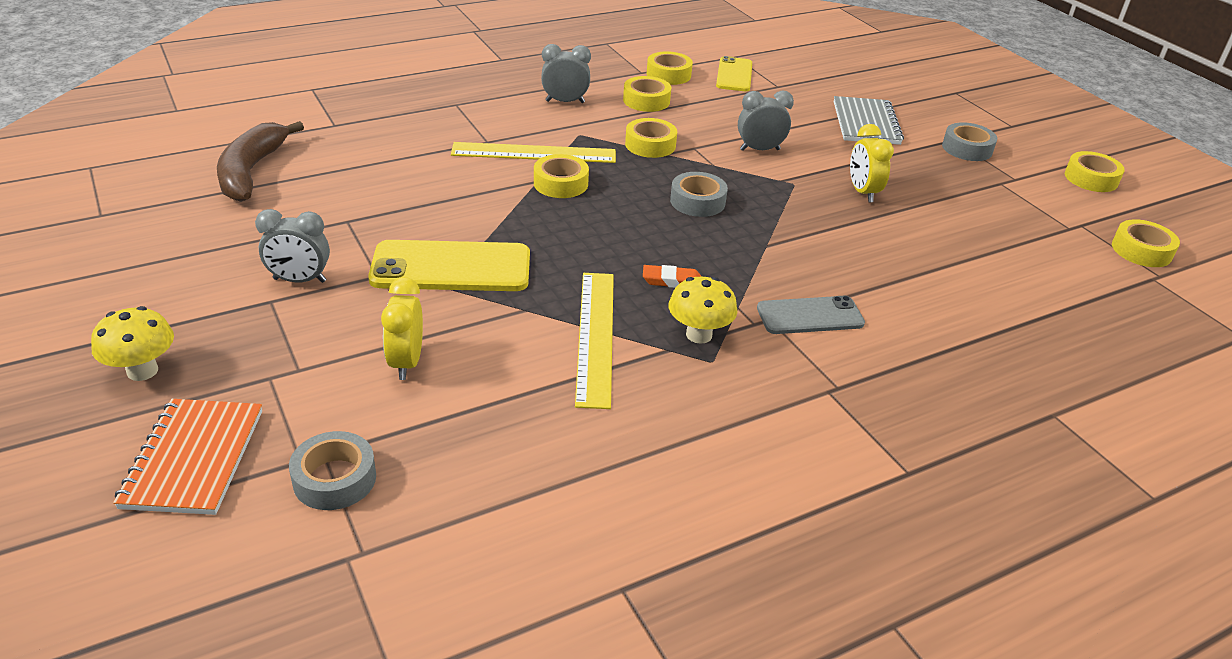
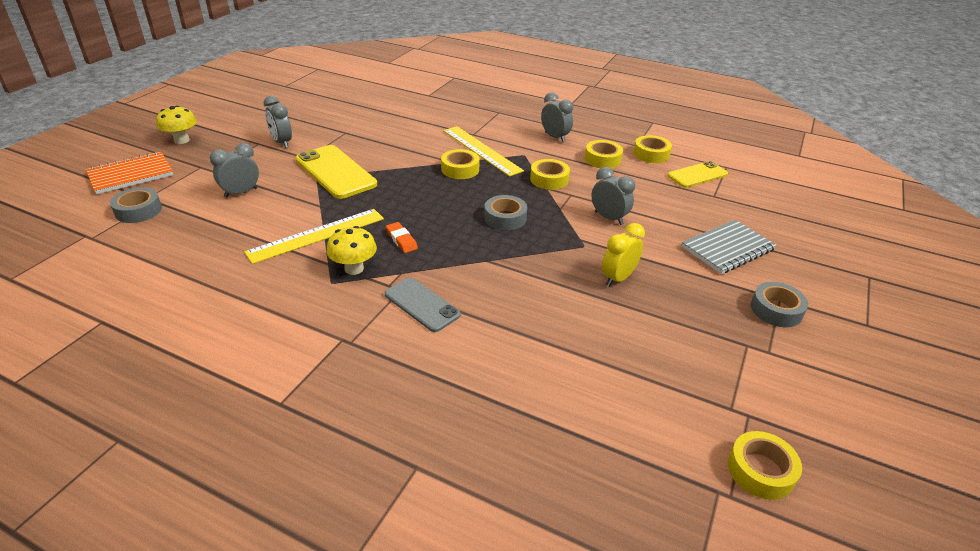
camera: 55 degrees right, 0 degrees up
brown banana [217,121,304,202] -> none
yellow clock [381,277,423,380] -> grey clock [210,143,259,198]
yellow tape [1065,151,1125,192] -> none

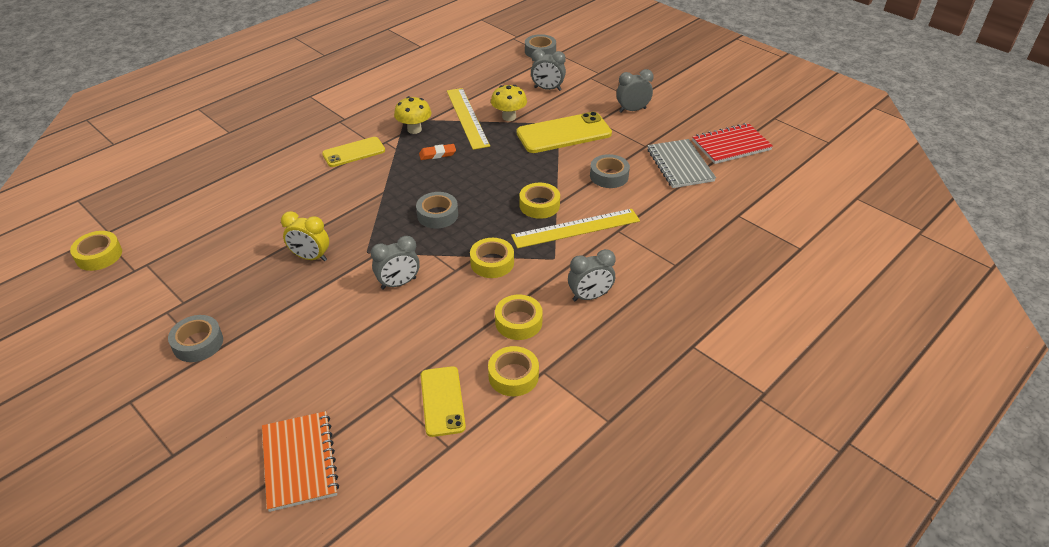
camera: 110 degrees right, 5 degrees up
orange notebook [86,151,173,194] -> orange notebook moved to [262,411,339,512]
yellow mushroom [156,106,197,144] -> yellow mushroom moved to [491,85,527,121]
grey clock [210,143,259,198] -> grey clock turned 120 degrees clockwise [531,49,566,91]
grey phone [385,278,461,332] -> yellow phone [322,137,385,167]
yellow clock [602,223,645,287] -> yellow clock turned 135 degrees clockwise [281,211,329,261]
grey notebook [682,220,777,274] -> grey notebook moved to [648,139,716,188]
none -> grey tape [590,154,630,188]
none -> red notebook [692,123,773,164]

